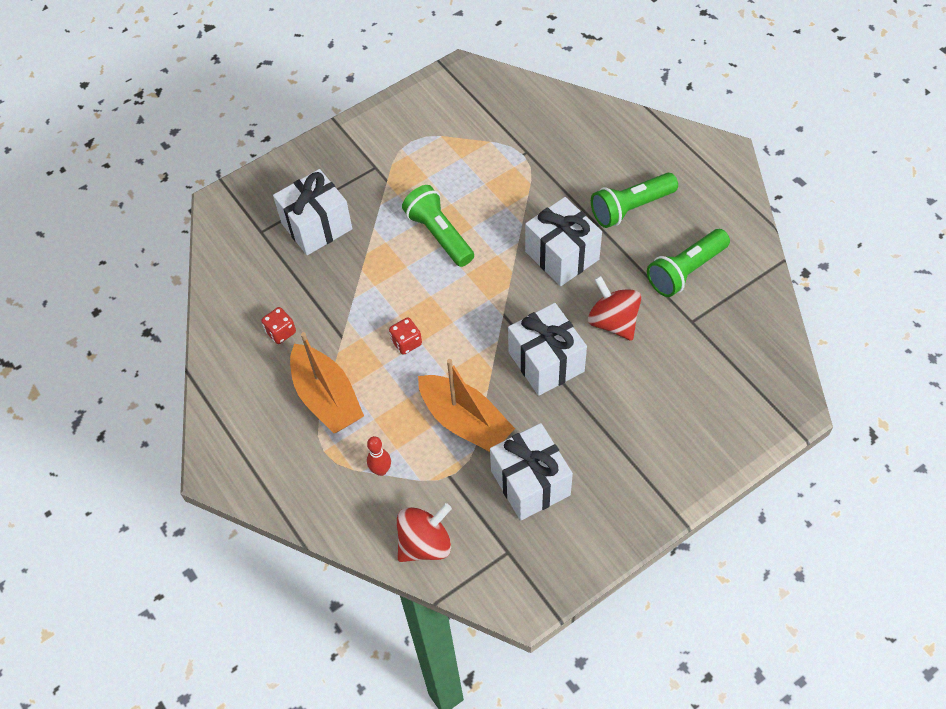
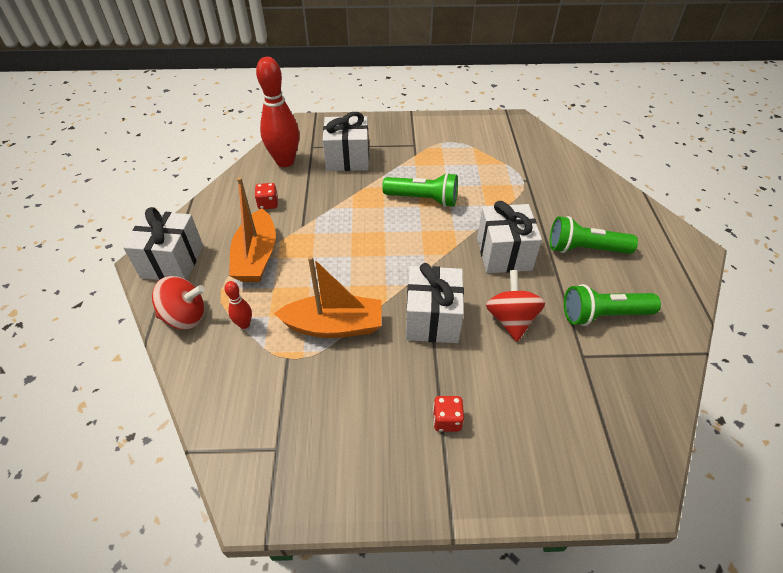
camera: 30 degrees right, 10 degrees down
red dice [389,317,422,355] -> red dice moved to [433,396,464,432]
red spinning top [397,503,452,562] -> red spinning top moved to [152,276,205,330]
green flashlight [402,185,474,267] -> green flashlight turned 105 degrees clockwise [382,173,458,207]
orange boat [418,359,515,452] -> orange boat turned 75 degrees counterclockwise [274,256,381,338]
white gift [490,423,573,521] -> white gift moved to [123,207,203,280]
none -> red bowling pin [256,57,299,167]

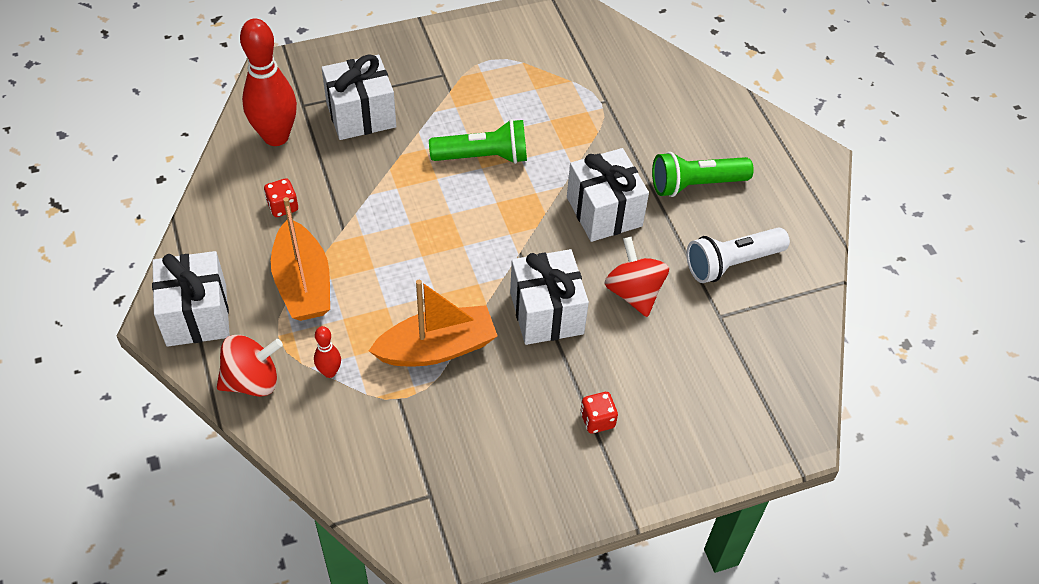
camera: 20 degrees left, 5 degrees up
green flashlight [564,284,661,326] -> white flashlight [686,227,790,283]

